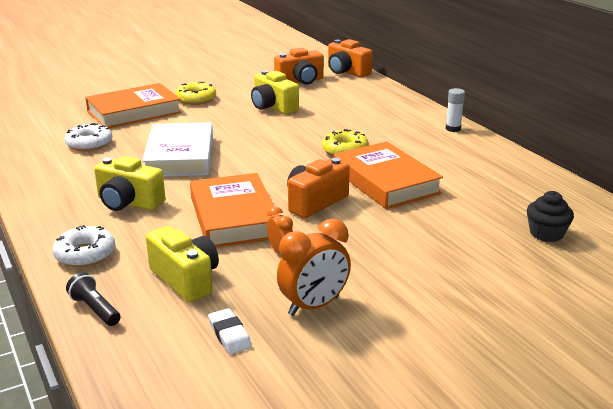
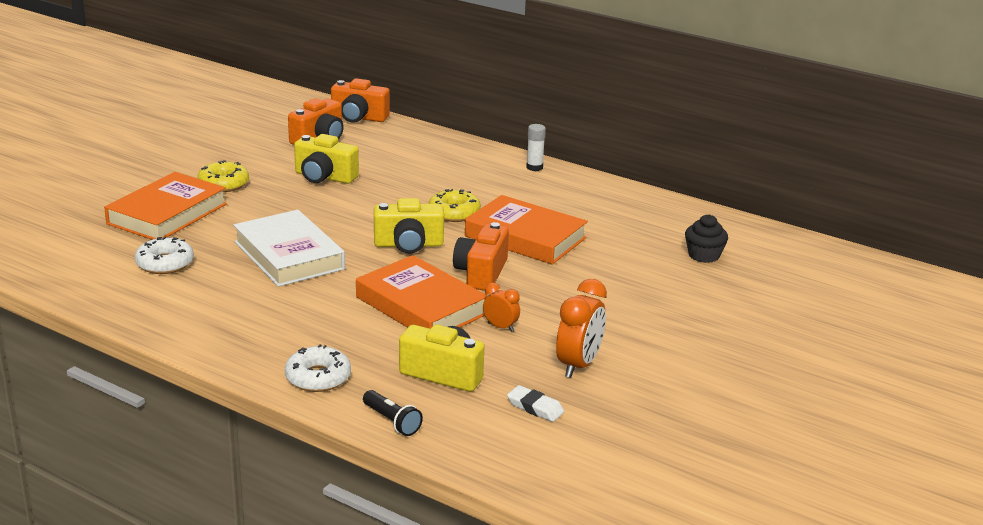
camera: 30 degrees left, 0 degrees up
black flashlight [66,272,120,326] -> black flashlight turned 150 degrees counterclockwise [363,390,423,436]
yellow camera [94,156,165,211] -> yellow camera moved to [374,198,444,254]

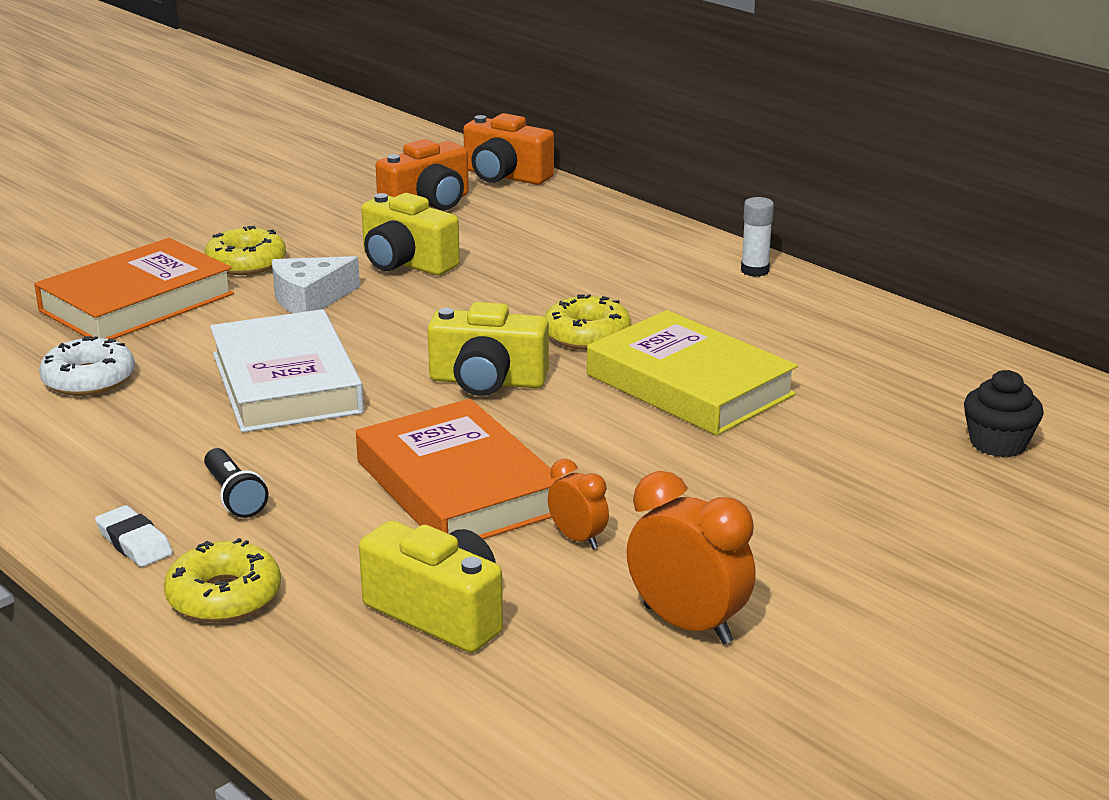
camera: 15 degrees right, 0 degrees up
white donut [285,344,351,392] -> yellow donut [164,538,281,622]
black flashlight [363,390,423,436] -> black flashlight moved to [204,448,268,518]
orange camera [453,222,509,291] -> none
orange book [465,195,588,265] -> yellow book [587,310,798,436]
white eraser [507,385,564,422] -> white eraser moved to [95,505,173,567]
orange clock [556,279,607,378] -> orange clock turned 90 degrees counterclockwise [627,471,756,644]
none -> white cheese [272,256,360,313]

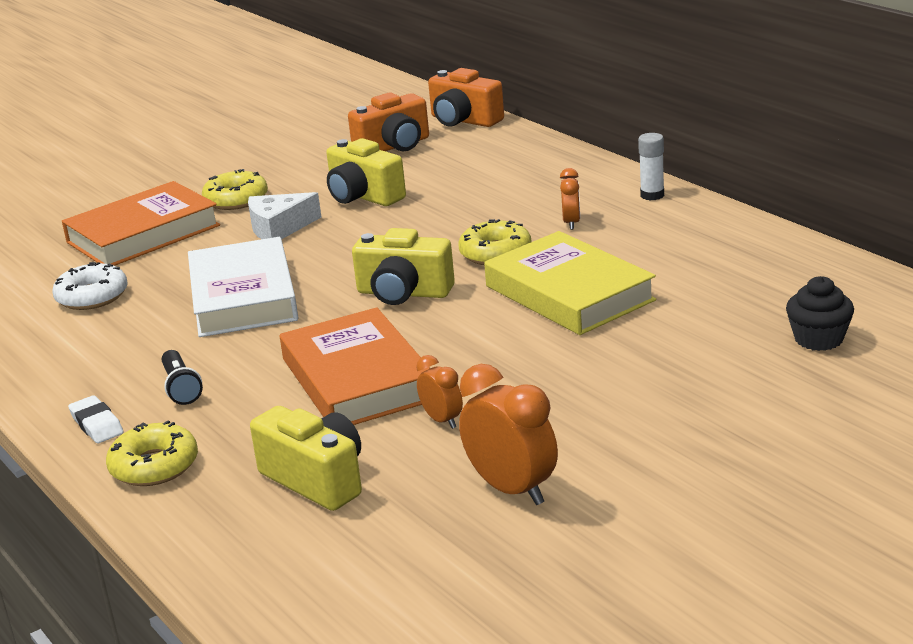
camera: 10 degrees right, 0 degrees up
none -> orange clock [560,168,580,230]

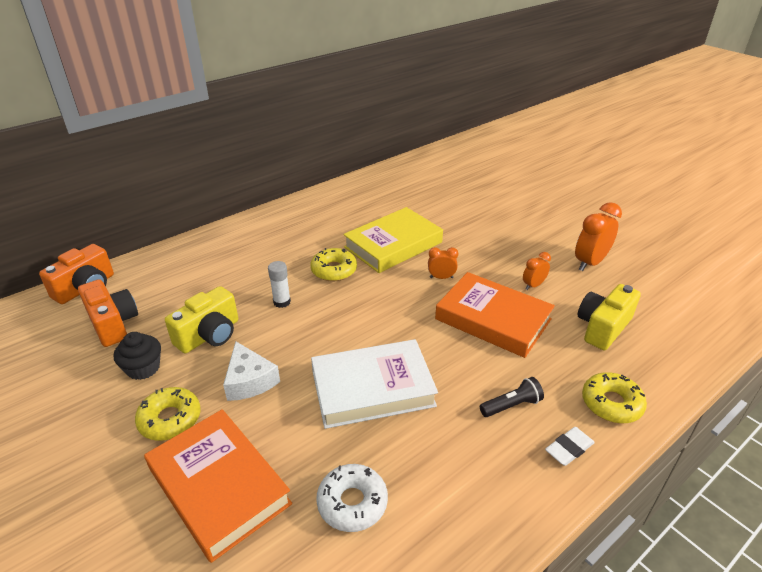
camera: 95 degrees left, 10 degrees up
orange book [280,307,430,425] -> orange book turned 60 degrees clockwise [435,272,555,358]
yellow camera [352,228,455,305] -> none
orange clock [560,168,580,230] -> orange clock moved to [428,247,458,279]
white glue stick [638,133,664,201] -> white glue stick moved to [268,261,291,308]
black cupcake [786,276,854,351] -> black cupcake moved to [114,332,161,380]

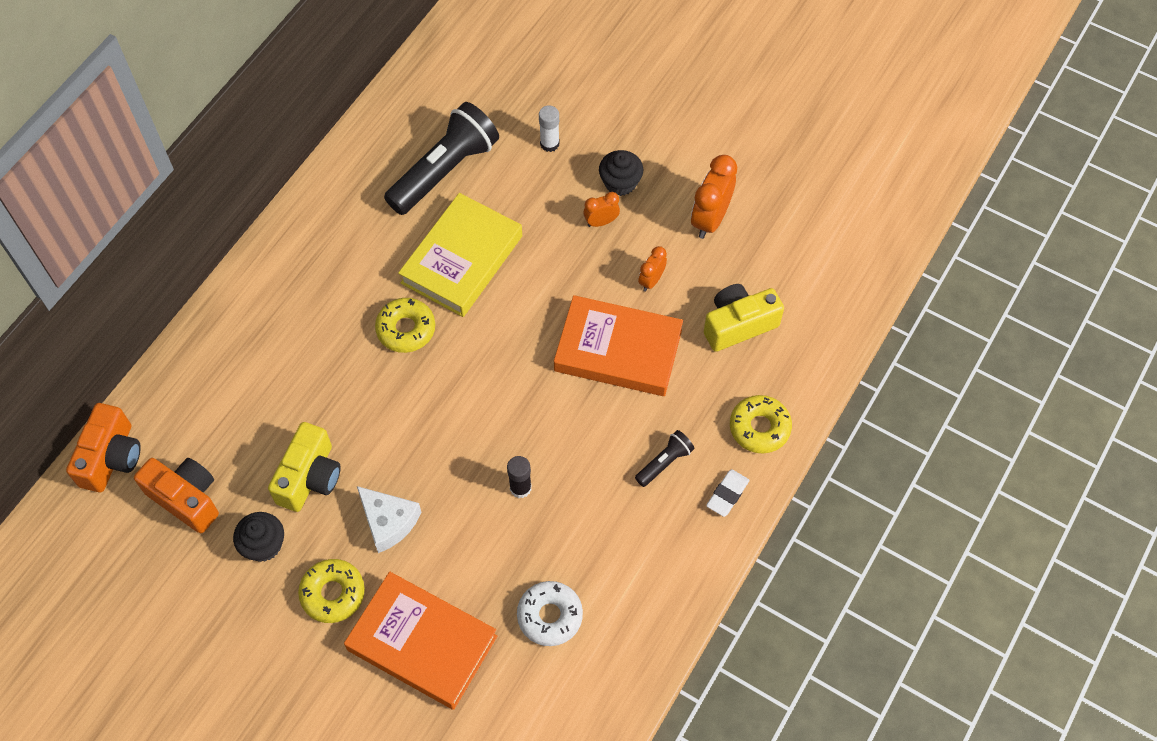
camera: 20 degrees left, 25 degrees up
white glue stick [268,261,291,308] -> white glue stick moved to [539,105,560,152]
white book [311,339,438,429] -> black glue stick [507,456,531,498]
orange clock [428,247,458,279] -> orange clock moved to [584,192,620,227]
yellow camera [578,284,641,350] -> yellow camera turned 45 degrees clockwise [704,284,784,352]
none -> black flashlight [384,102,499,215]
none -> black cupcake [599,150,643,196]

